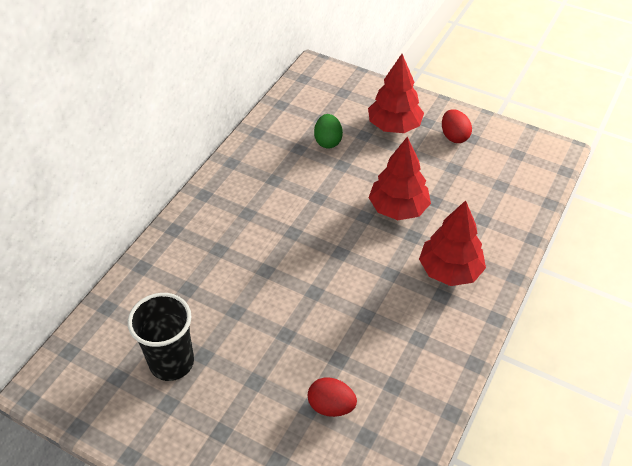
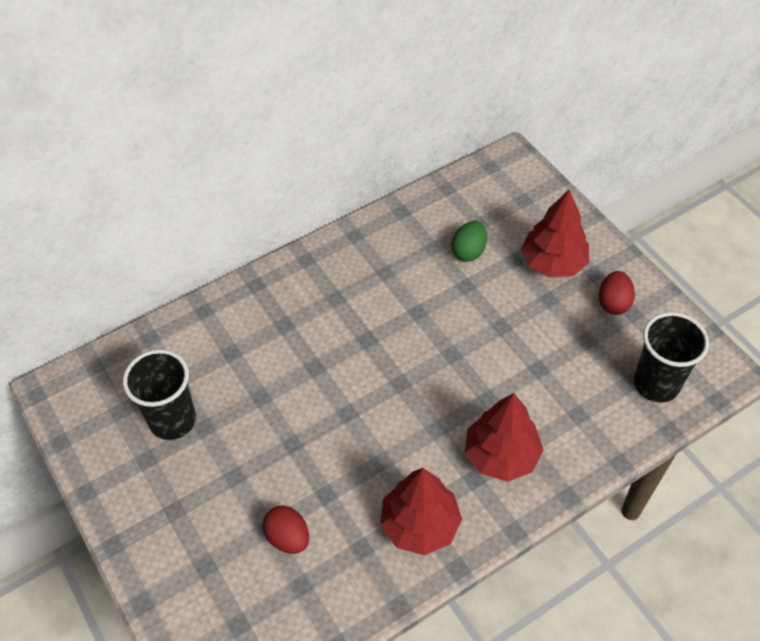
camera: 30 degrees right, 5 degrees up
red tree [369,136,431,220] -> red tree moved to [380,468,462,555]
none -> black cup [634,312,709,402]

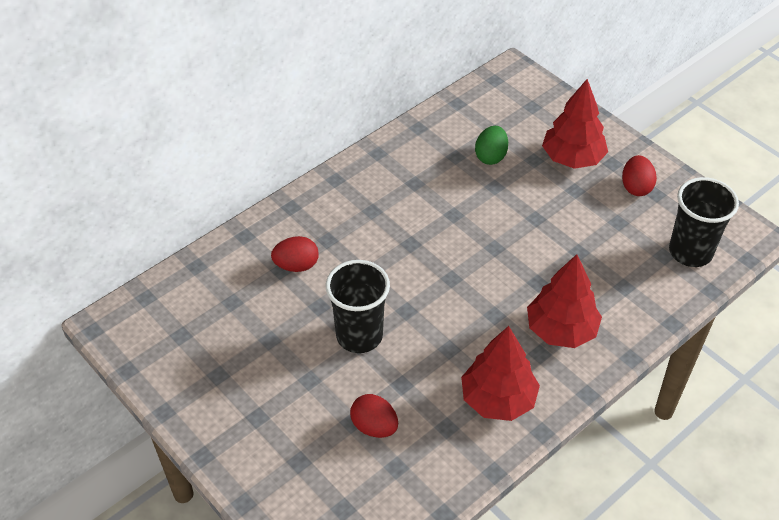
camera: 10 degrees left, 5 degrees down
black cup [123,349,196,440] -> black cup moved to [326,260,390,353]
none -> red egg [271,236,319,272]

